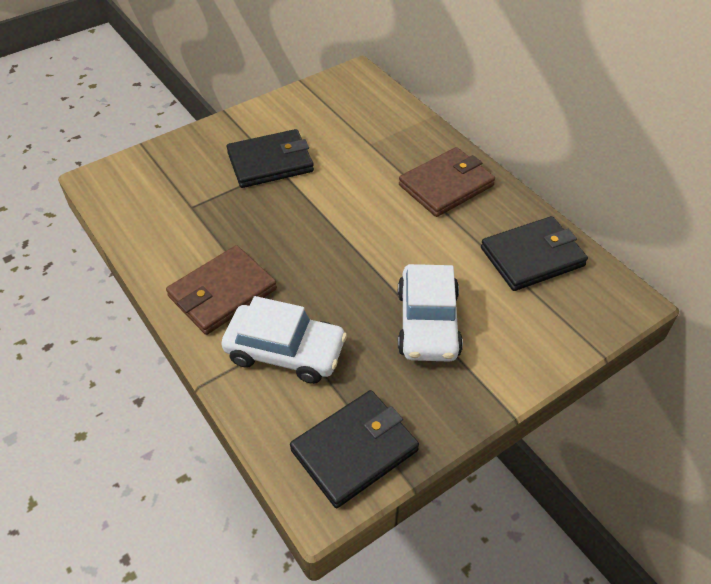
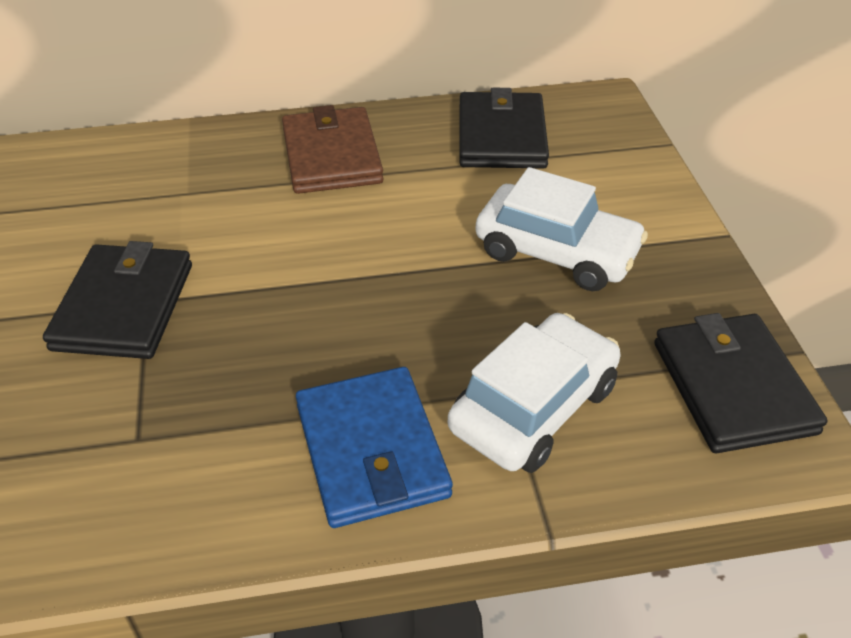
camera: 65 degrees left, 5 degrees down
brown wallet [166,245,277,335] -> blue wallet [296,367,453,528]

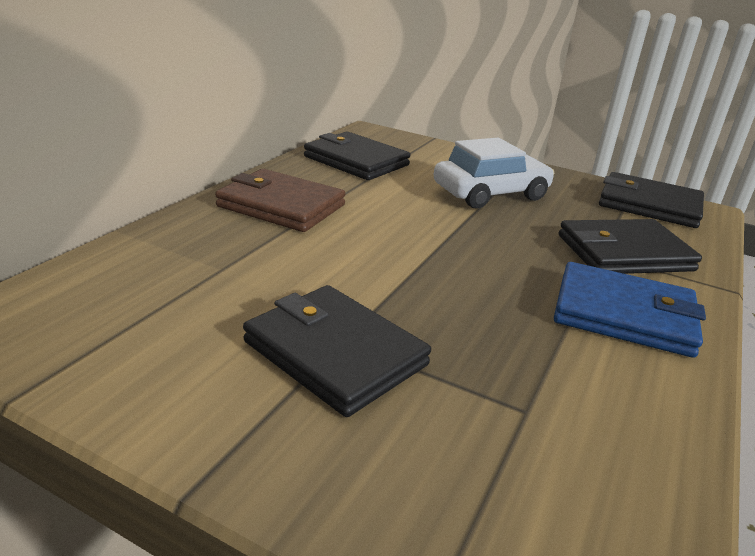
camera: 55 degrees left, 15 degrees down
white car [448,313,621,473] -> black wallet [559,219,702,274]

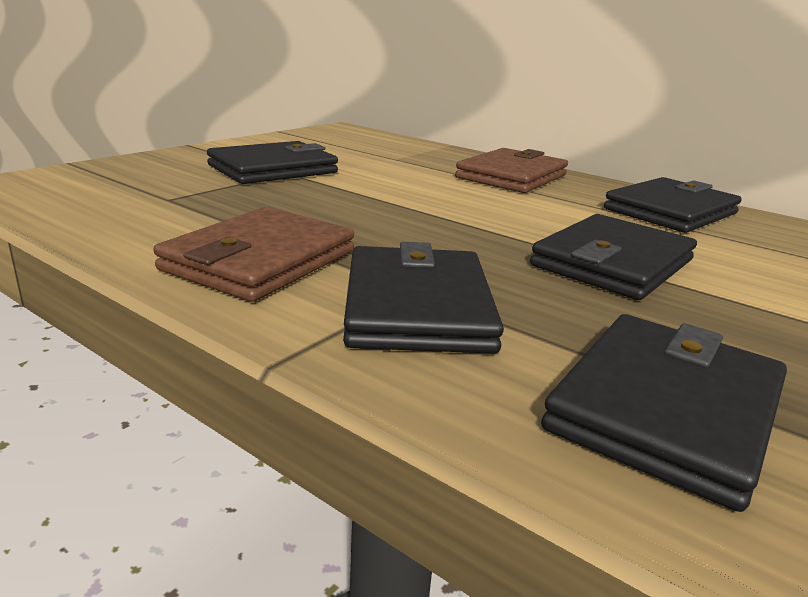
camera: 100 degrees right, 5 degrees down
white car [433,138,555,209] -> black wallet [530,214,697,300]
blue wallet [554,262,706,358] -> brown wallet [153,207,354,302]

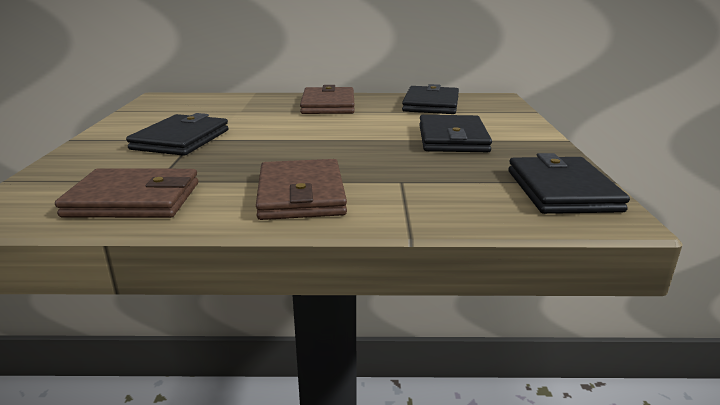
camera: 35 degrees left, 0 degrees up
black wallet [343,242,504,354] -> none
none -> brown wallet [55,168,198,218]

